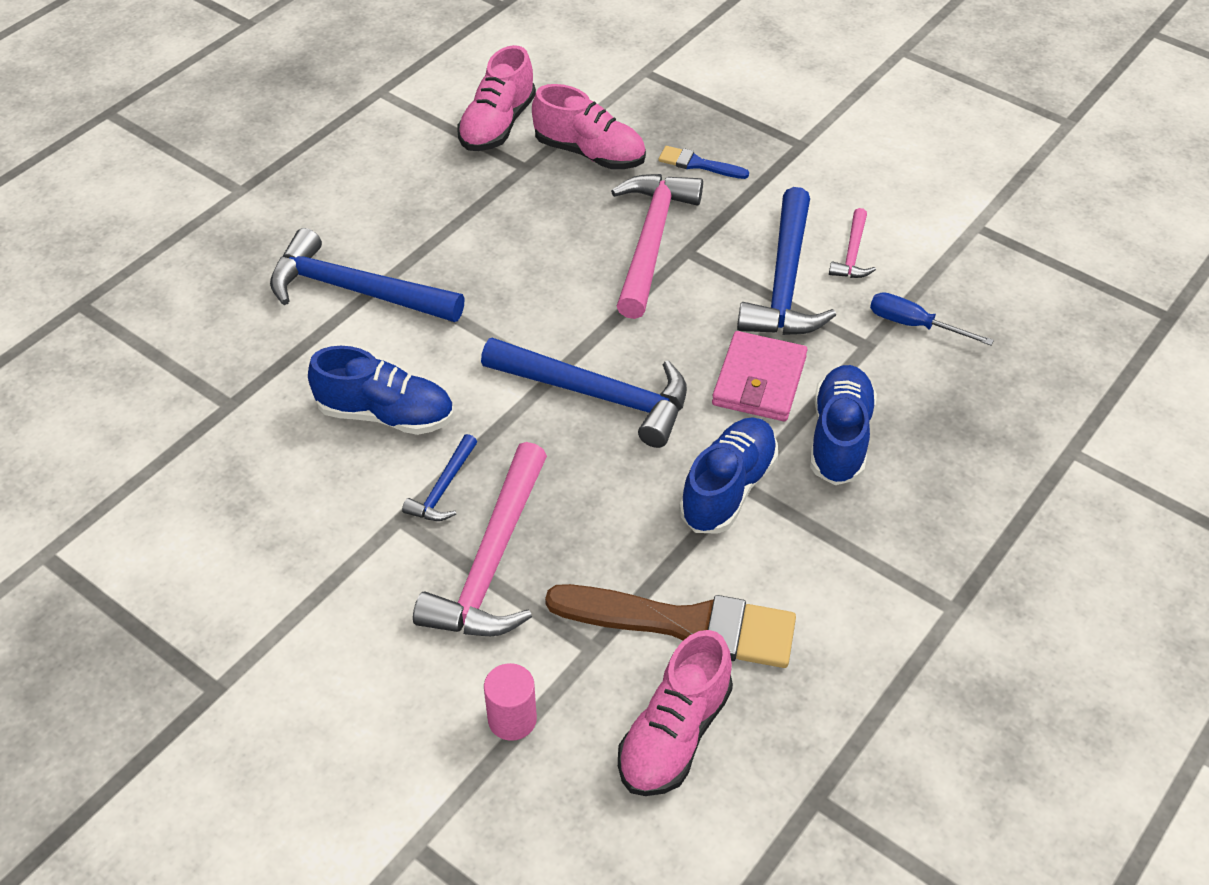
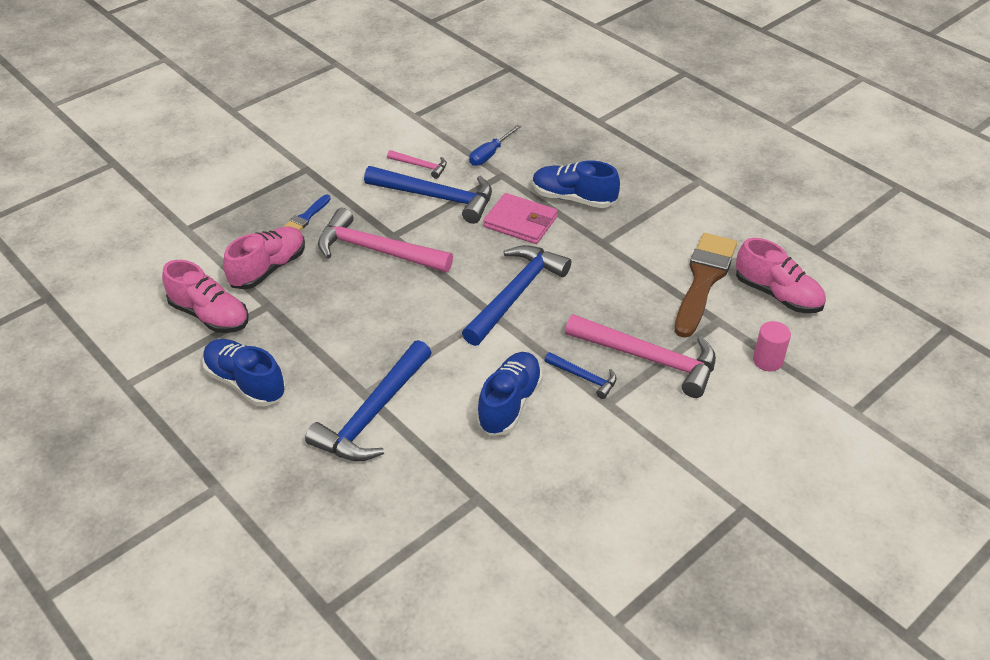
camera: 80 degrees left, 5 degrees down
blue shoe [679,417,778,534] -> blue shoe moved to [202,339,286,406]

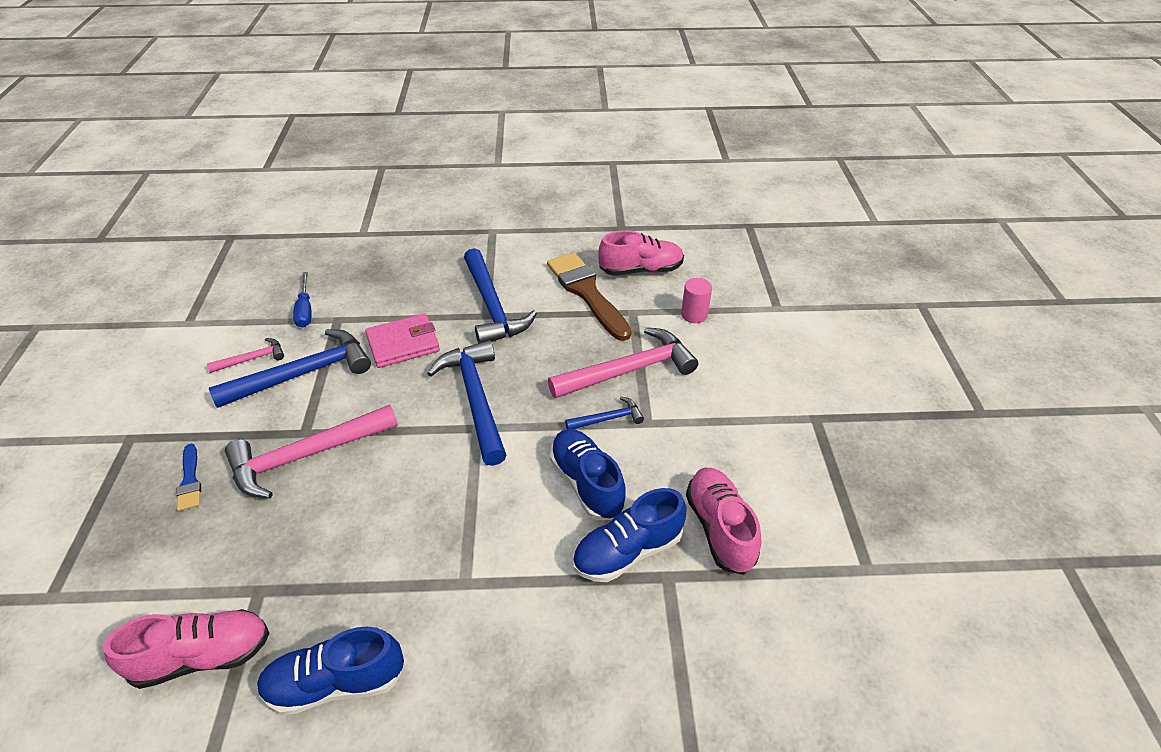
camera: 50 degrees left, 0 degrees up
pink shoe [223,227,305,289] -> pink shoe moved to [686,468,761,575]
blue hammer [305,340,432,461] -> blue hammer moved to [464,248,537,343]
blue shoe [533,160,620,208] -> blue shoe moved to [572,488,687,582]

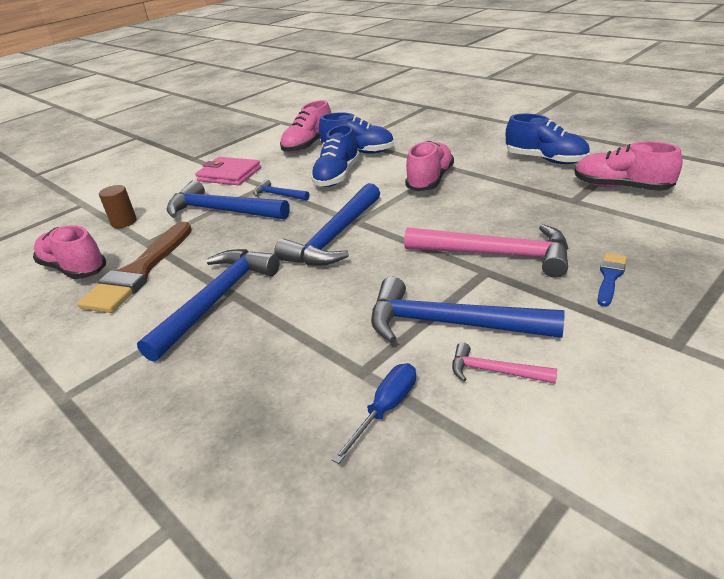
camera: 130 degrees left, 10 degrees down
pink wallet [365,313,440,368] -> pink wallet moved to [195,157,261,185]
pink hammer [548,327,698,398] -> blue hammer [167,180,290,220]
pink cylinder [681,278,712,323] -> brown cylinder [99,185,137,228]
none -> pink shoe [405,141,454,191]

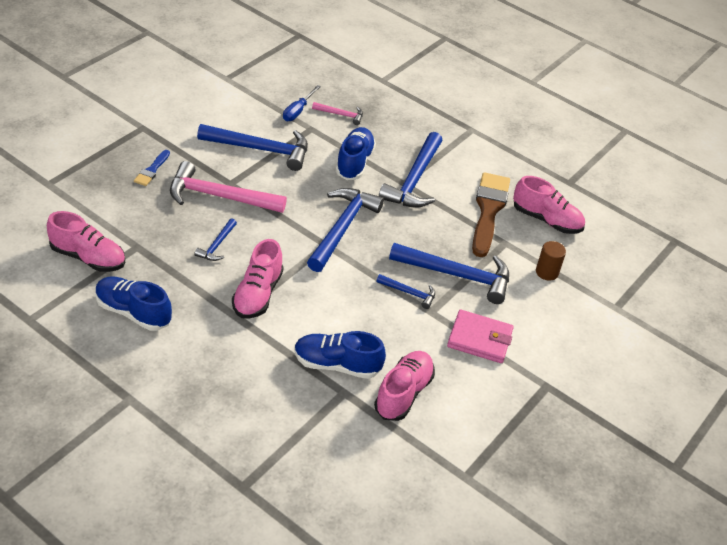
camera: 165 degrees right, 10 degrees up
blue shoe [311,125,360,187] -> blue shoe moved to [336,127,376,180]
pink hammer [452,342,557,384] -> pink hammer moved to [312,102,363,125]
none -> blue hammer [195,218,237,261]

